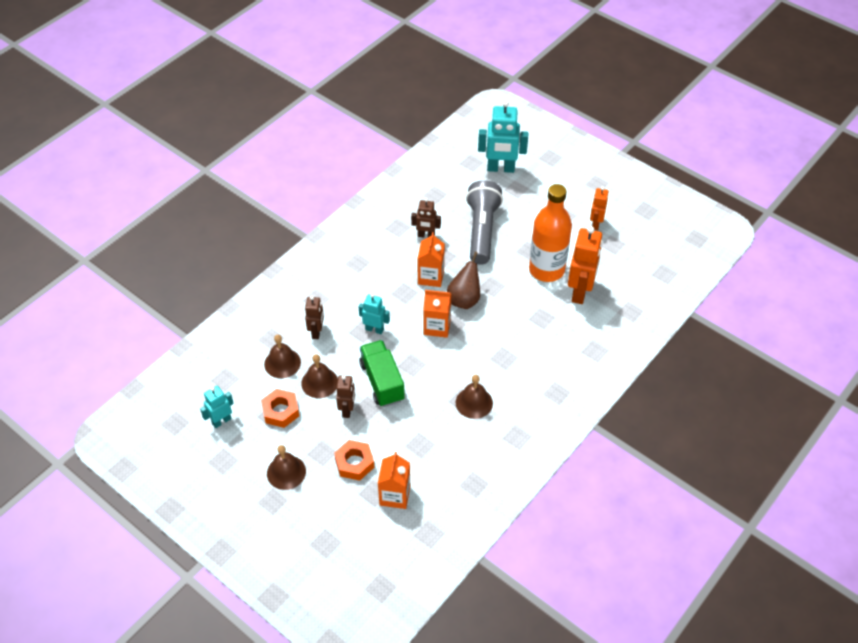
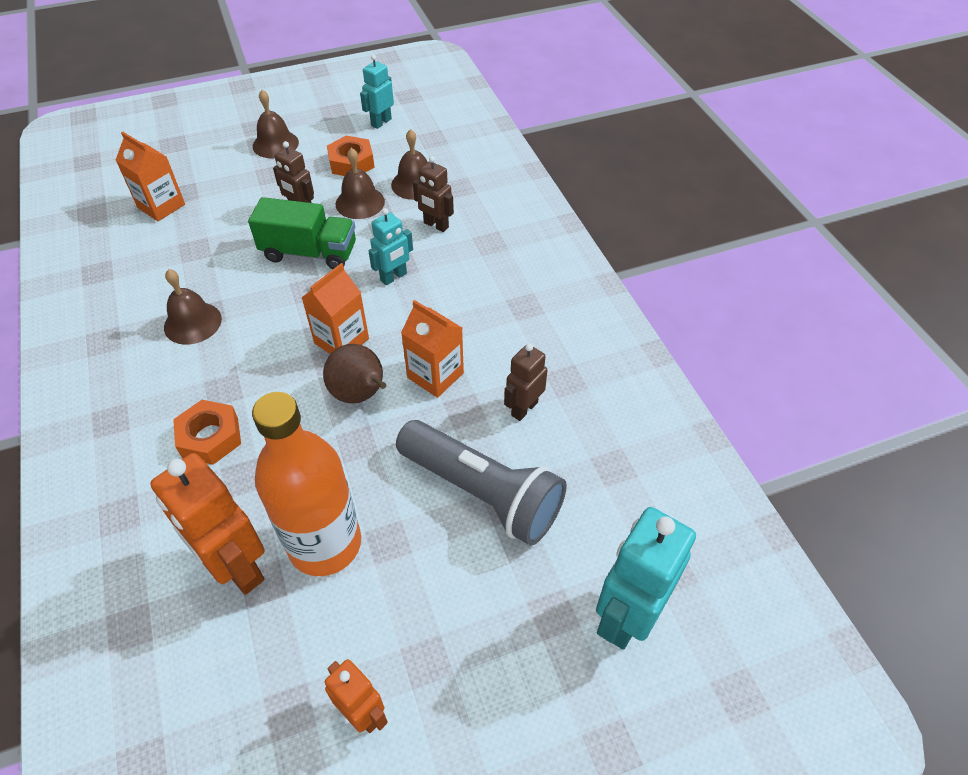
camera: 120 degrees right, 0 degrees up
turquoise robot [200,386,234,428] -> turquoise robot turned 135 degrees counterclockwise [360,55,394,129]
orange nut [334,440,374,481] -> orange nut moved to [173,400,241,465]

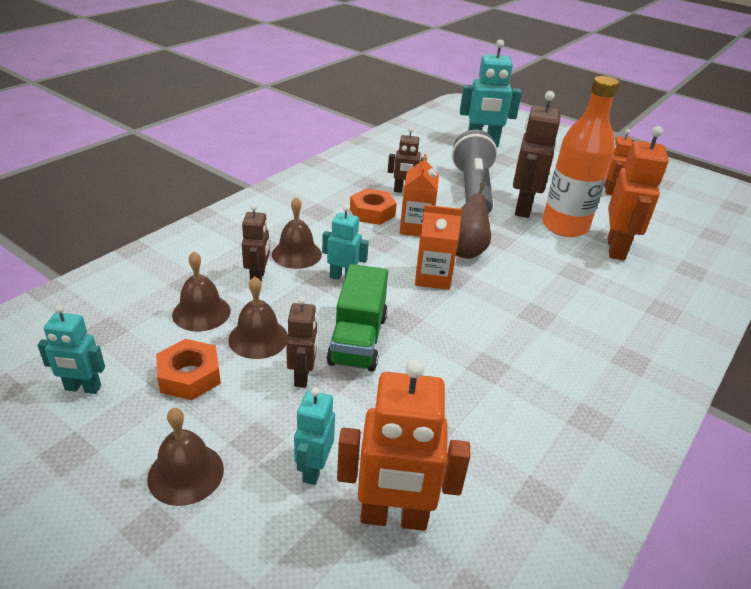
camera: 125 degrees left, 15 degrees down
orange carton [116,132,185,221] -> orange robot [337,359,470,531]
brown bell [164,269,222,345] -> brown bell moved to [272,197,322,269]
orange nut [173,400,241,465] -> orange nut moved to [350,188,397,225]
green truck [248,197,356,269] -> green truck turned 150 degrees counterclockwise [327,264,388,371]
none -> turquoise robot [294,387,335,485]
none -> brown robot [513,91,561,218]

